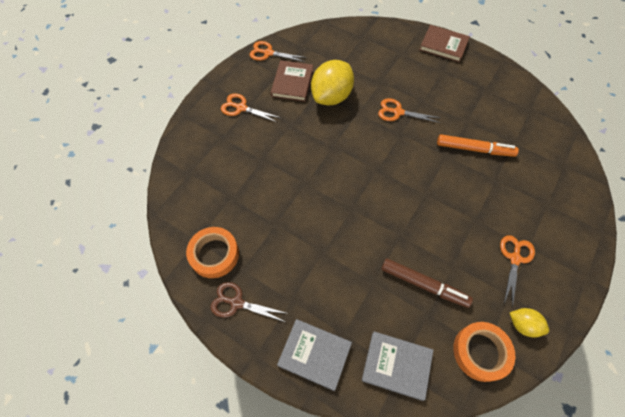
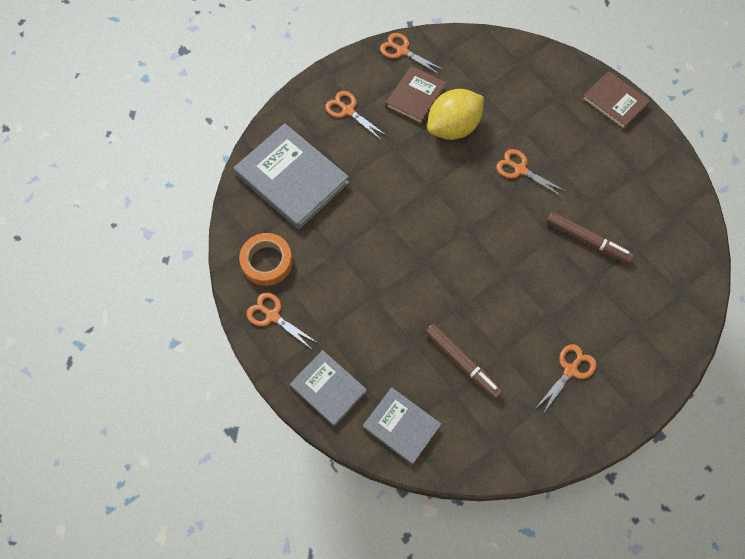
camera: 20 degrees right, 5 degrees up
brown scissors [211,282,289,322] -> orange scissors [246,292,318,348]
orange marker [437,134,519,157] -> brown marker [546,212,634,264]
orange tape [453,322,515,382] -> none
yellow lemon [510,308,549,337] -> none
none -> grey book [234,123,349,229]

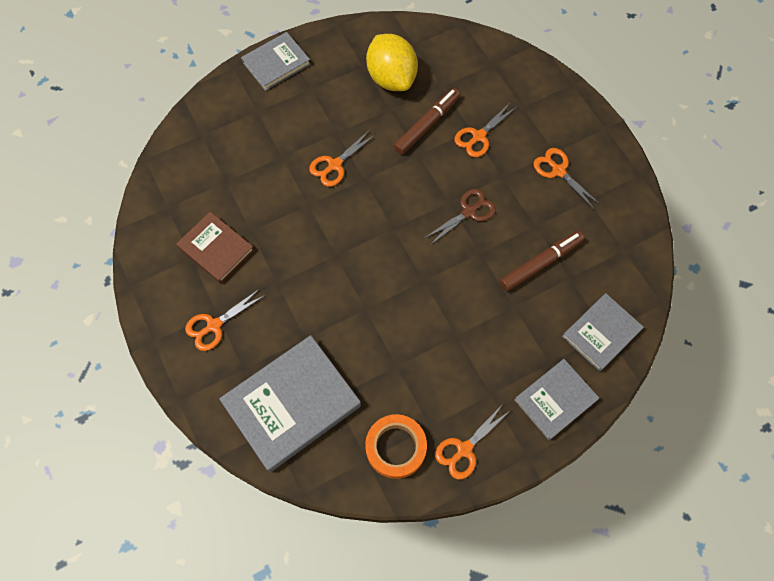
camera: 80 degrees left, 0 degrees up
orange scissors [380,33,444,75] -> orange scissors moved to [454,103,517,157]
yellow lemon [427,89,484,140] -> yellow lemon moved to [366,34,418,91]
brown book [582,71,650,130] -> grey book [241,32,311,91]
none -> brown scissors [425,189,496,246]

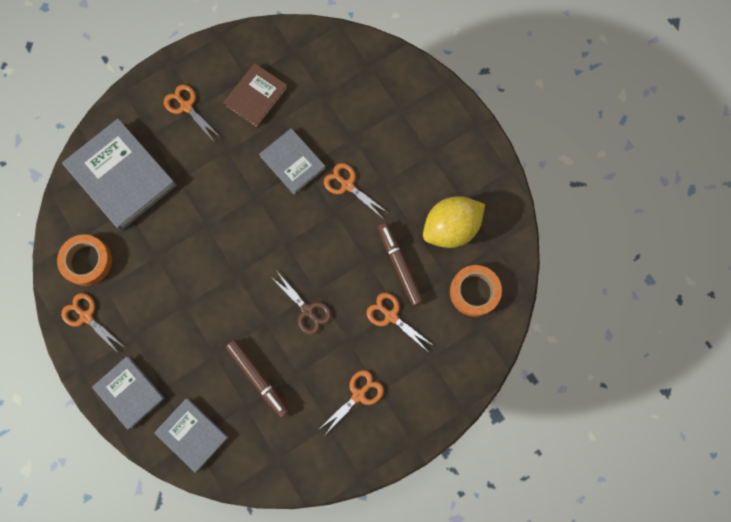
camera: 85 degrees right, 10 degrees up
grey book [241,32,311,91] -> grey book moved to [259,128,326,195]
brown marker [394,88,460,155] -> brown marker turned 150 degrees counterclockwise [378,223,424,306]
none -> orange tape [450,265,502,317]

